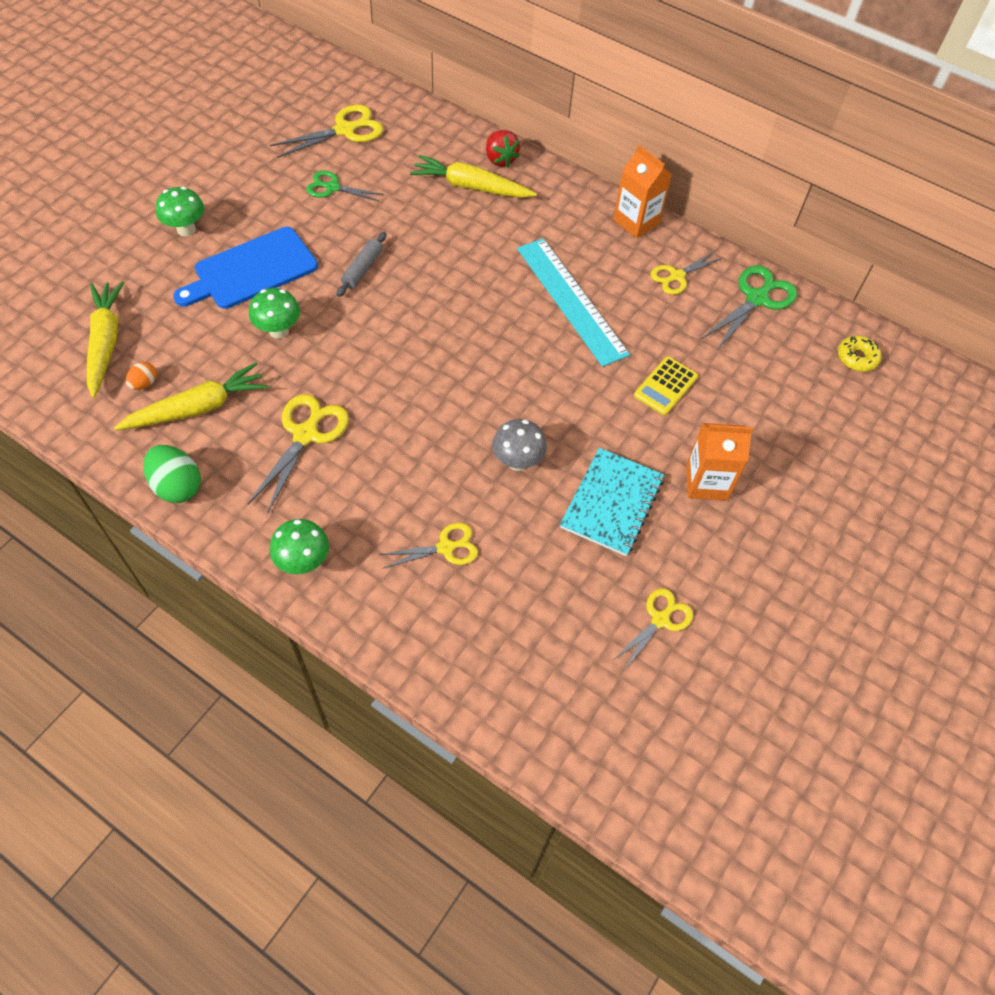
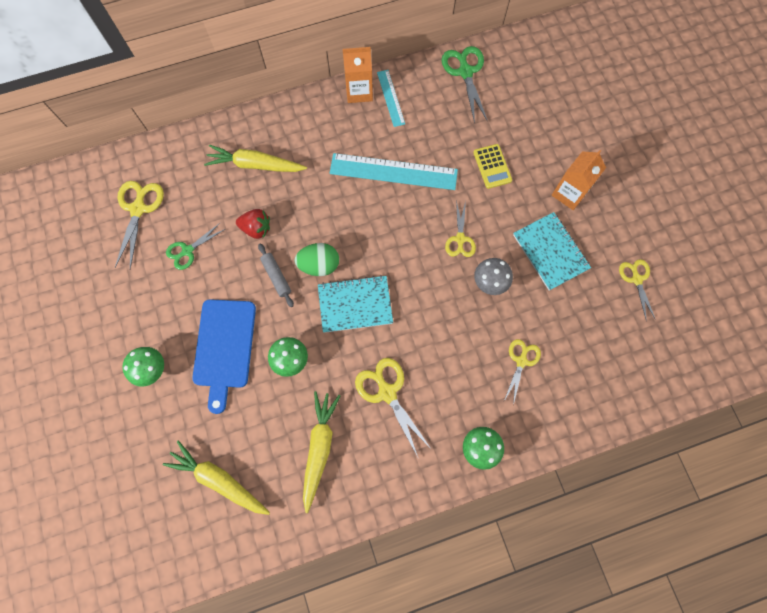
camera: 50 degrees left, 15 degrees up
orange egg [126,362,157,390] -> none
green egg [144,445,201,503] -> green egg moved to [294,243,339,276]
yellow carrot [410,155,537,198] -> yellow carrot turned 45 degrees clockwise [204,145,307,172]
red strawberry [486,130,520,167] -> red strawberry moved to [236,209,270,239]
yellow scissors [650,251,722,295] -> yellow scissors moved to [445,200,476,257]
yellow donut [838,336,881,372] -> none
none -> turquoise notebook [318,275,393,333]
none -> turquoise ruler [377,70,405,127]

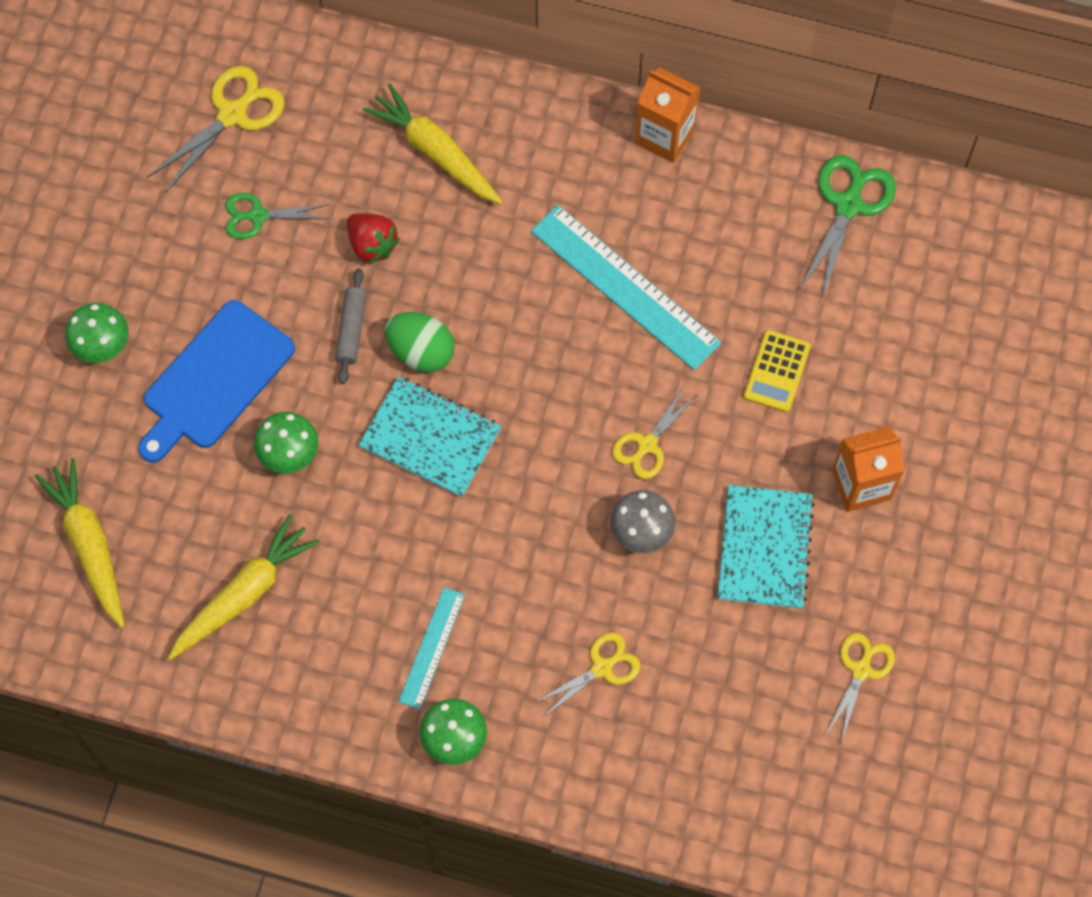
camera: 35 degrees right, 5 degrees down
yellow scissors [355,358,432,459] -> none
turquoise ruler [377,70,405,127] -> turquoise ruler moved to [398,587,465,710]

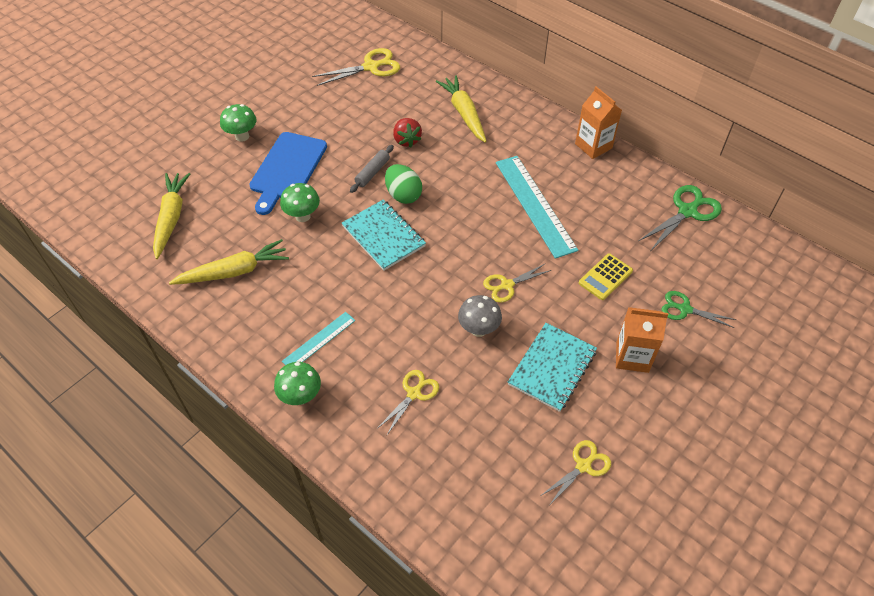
camera: 25 degrees right, 15 degrees down
blue cutting board [138,300,295,463] -> blue cutting board turned 45 degrees counterclockwise [249,132,327,215]
green scissors [226,193,329,239] -> green scissors moved to [661,291,736,328]
yellow scissors [534,632,641,717] -> yellow scissors turned 45 degrees counterclockwise [377,370,439,436]

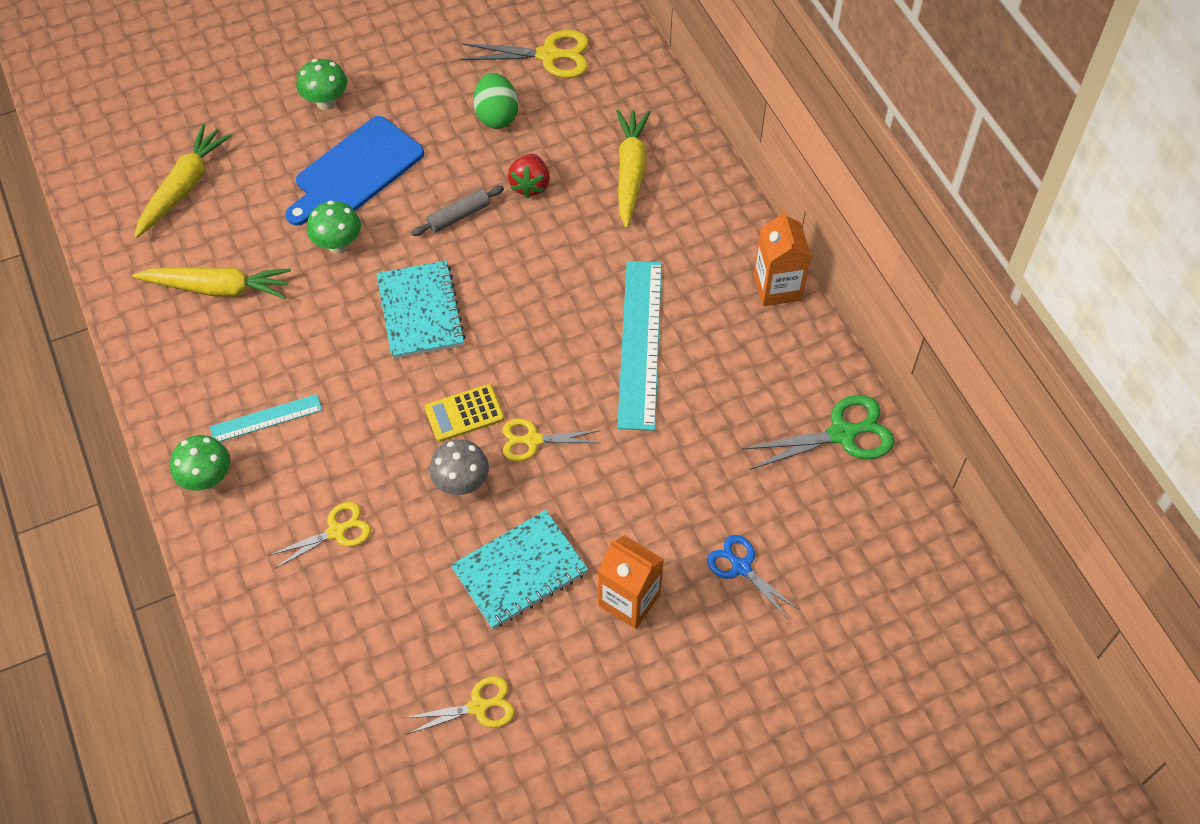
camera: 25 degrees right, 5 degrees up
green egg [385,164,422,204] -> green egg moved to [473,73,518,129]
yellow calculator [579,253,633,300] -> yellow calculator moved to [425,384,504,442]
green scissors [661,291,736,328] -> blue scissors [707,535,799,619]

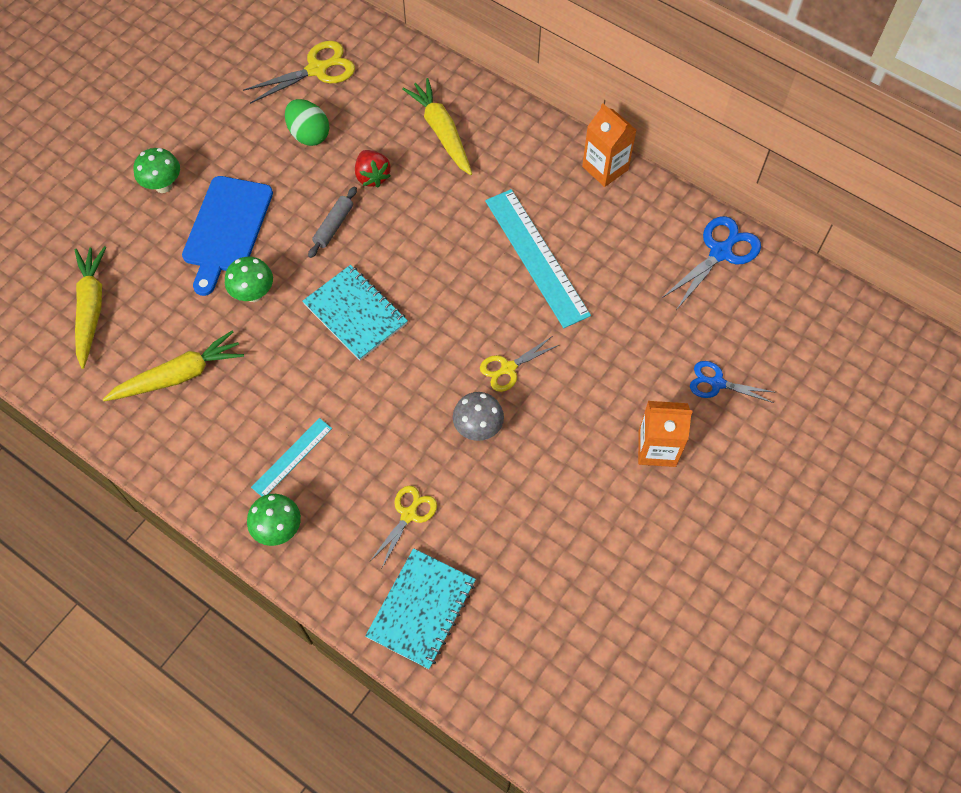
camera: 30 degrees left, 5 degrees up
yellow scissors [405,676,515,734] -> none
yellow calculator [425,384,504,442] -> none
turquoise notebook [451,510,588,629] -> turquoise notebook moved to [365,548,476,669]
green scissors [742,395,894,470] -> blue scissors [662,216,761,309]

